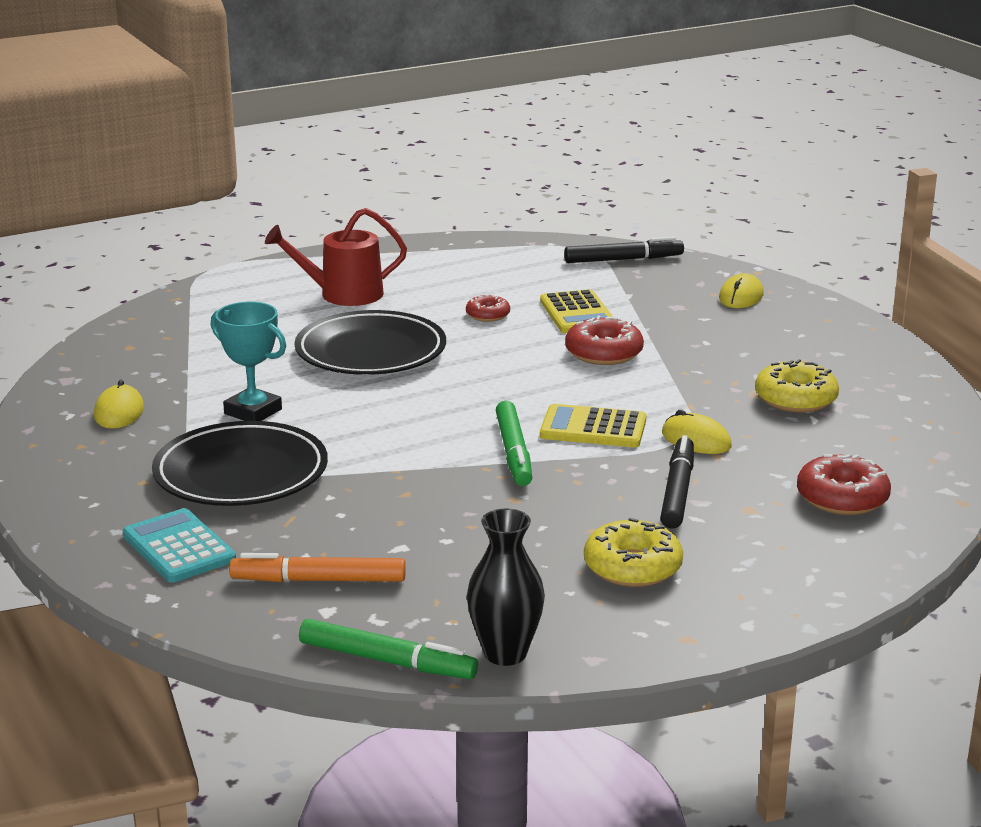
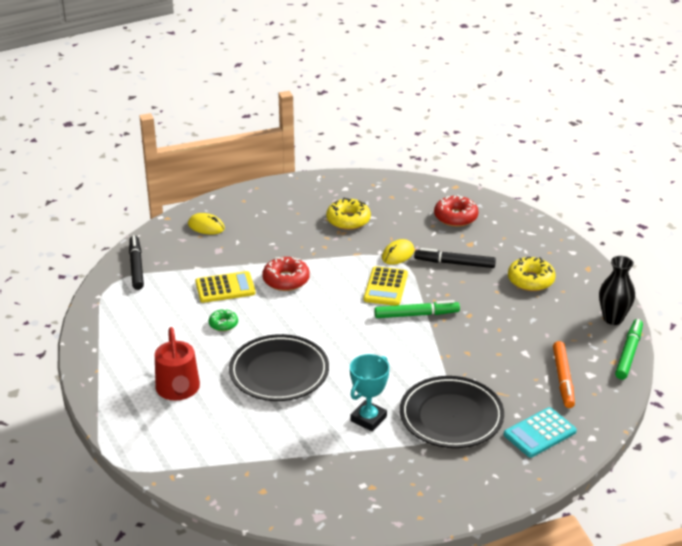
camera: 90 degrees left, 10 degrees up
yellow mouse [94,380,144,429] -> none
red donut [466,294,510,322] -> green donut [209,309,238,331]

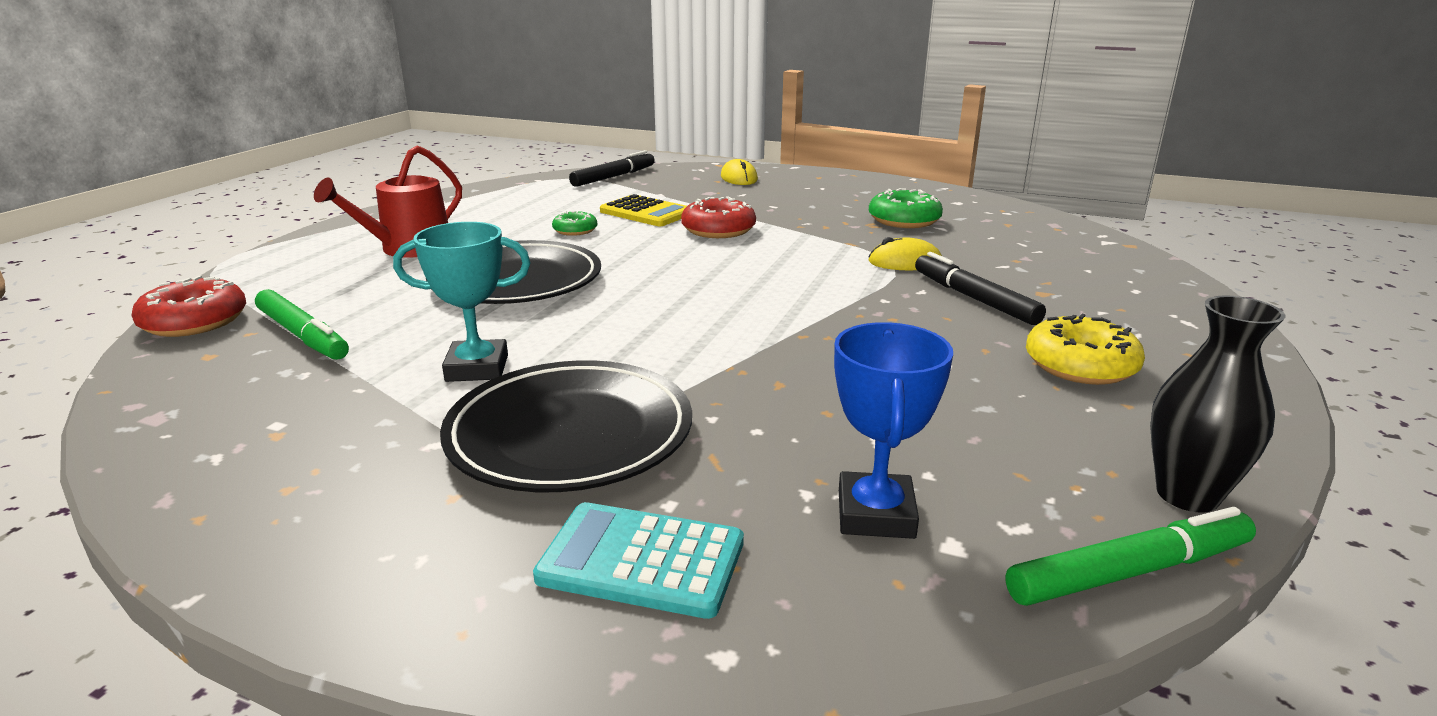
camera: 50 degrees right, 10 degrees down
yellow donut [326,197,371,230] -> green donut [869,188,943,228]
yellow calculator [364,266,408,306] -> none
green marker [375,300,460,318] -> green marker moved to [255,289,349,360]
red donut [434,194,479,227] -> red donut moved to [132,276,246,337]
orange marker [553,341,575,408] -> blue trophy [834,322,953,539]

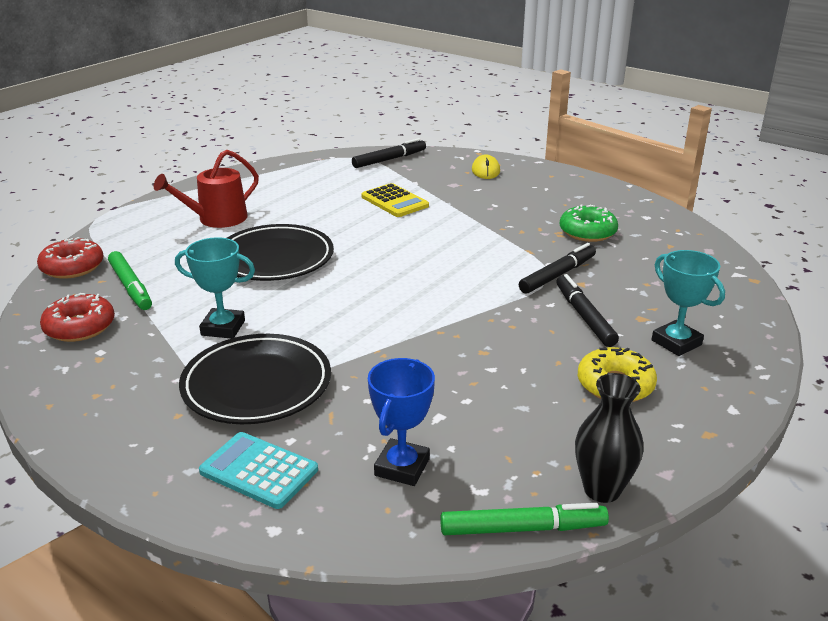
camera: 15 degrees right, 5 degrees up
green donut [552,211,597,236] -> none
red donut [681,197,756,238] -> red donut moved to [40,293,115,342]
yellow mouse [869,237,942,270] -> black marker [519,243,596,294]
none -> turquoise trophy [652,250,725,356]

